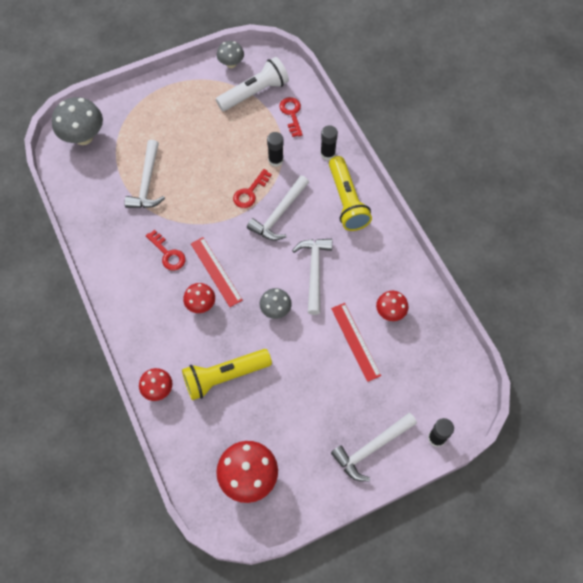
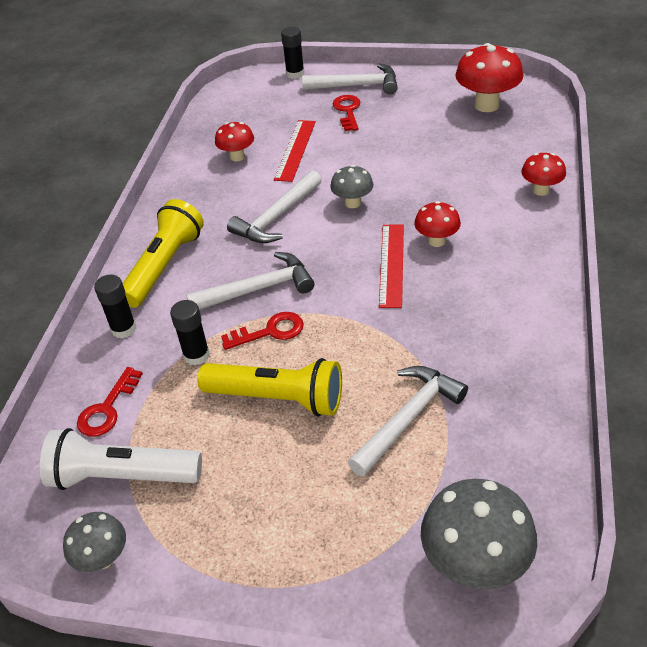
camera: 140 degrees left, 20 degrees down
red key [146,230,185,271] -> red key moved to [333,95,361,131]
yellow flashlight [182,349,272,400] -> yellow flashlight moved to [197,358,342,417]

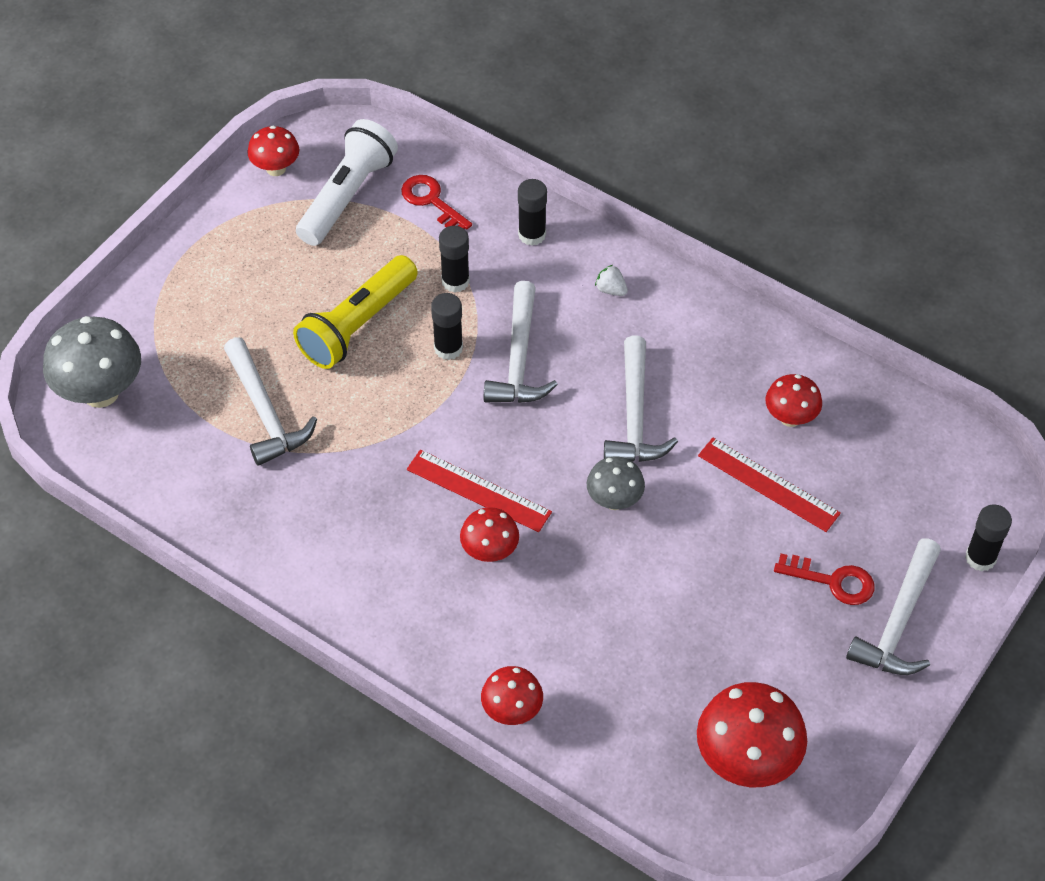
camera: 110 degrees right, 10 degrees up
grey mushroom [63,512,126,572] -> red mushroom [247,126,299,176]
yellow flashlight [123,199,204,308] -> white strawberry [595,265,628,296]
red key [221,312,304,350] -> black glue stick [431,293,463,360]
white hammer [227,170,322,243] -> white hammer turned 150 degrees counterclockwise [604,336,678,462]

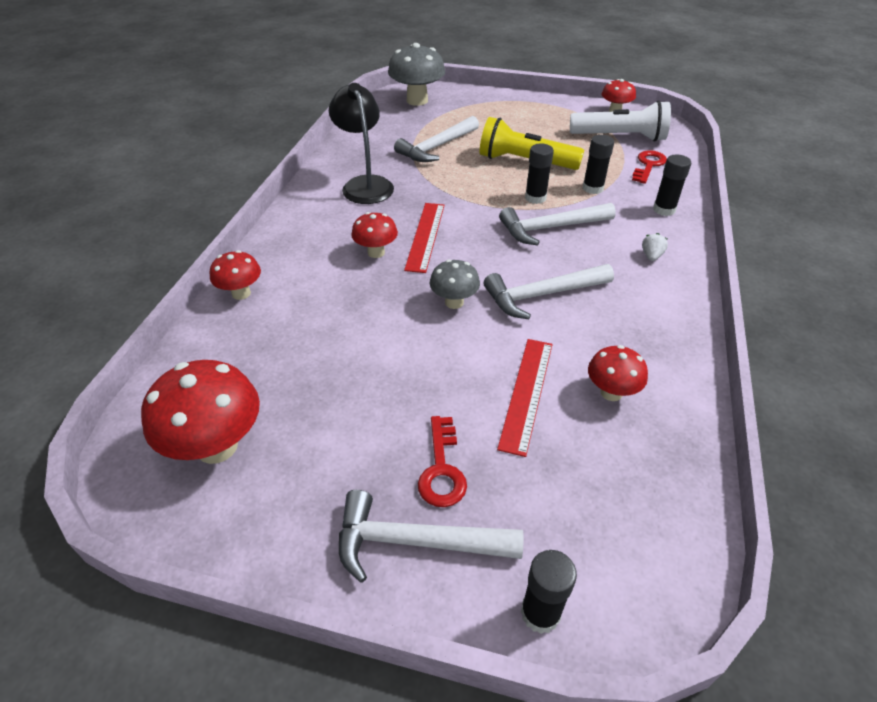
camera: 70 degrees right, 10 degrees down
none -> black lamp [329,83,394,204]

